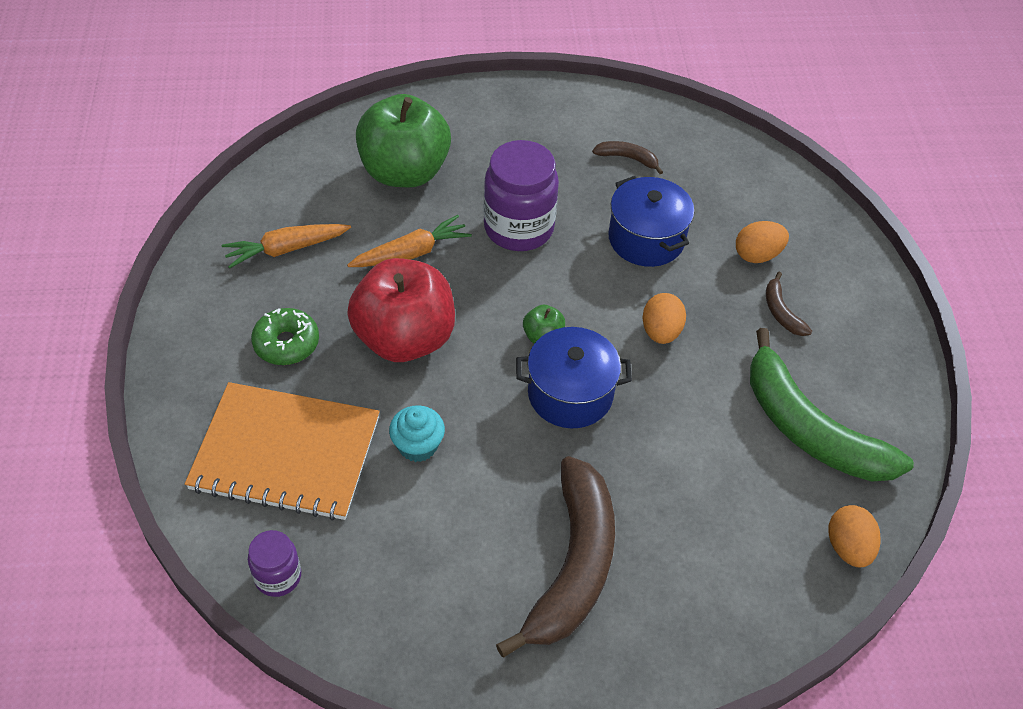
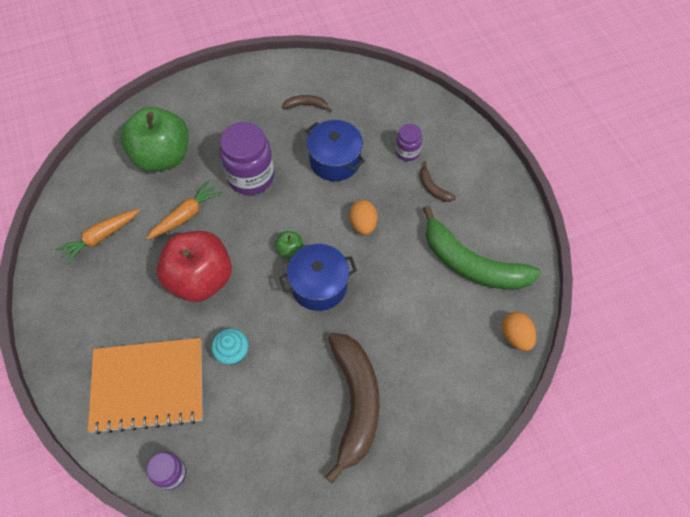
camera: 15 degrees left, 10 degrees up
green donut [251,308,319,365] -> none
orange egg [736,221,789,263] -> purple jar [395,124,422,161]

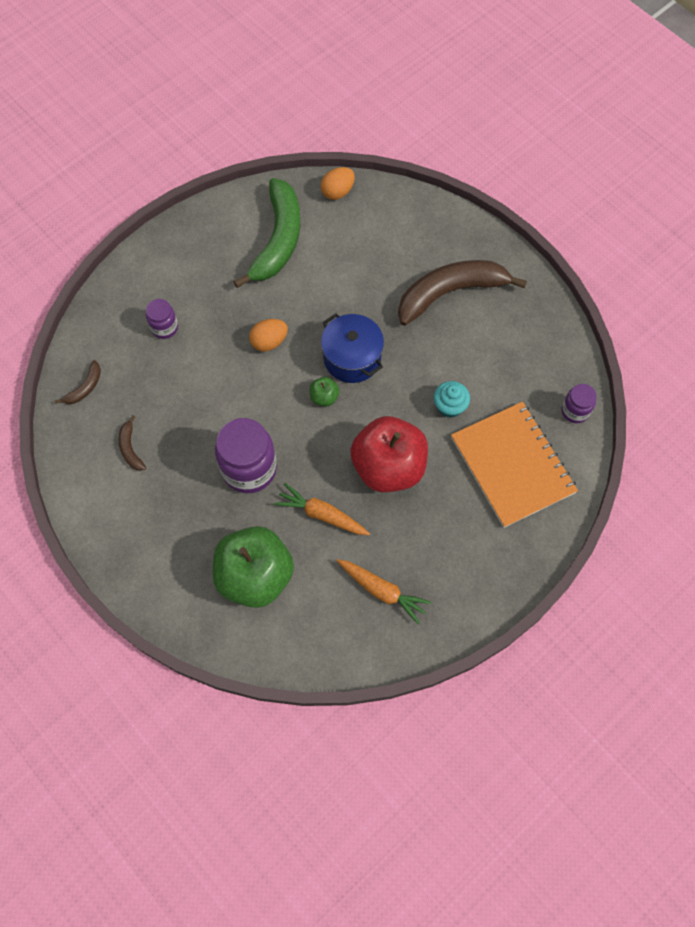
camera: 110 degrees left, 5 degrees up
blue pot [306,120,365,181] -> none
brown banana [420,161,456,202] -> brown banana moved to [54,360,101,404]

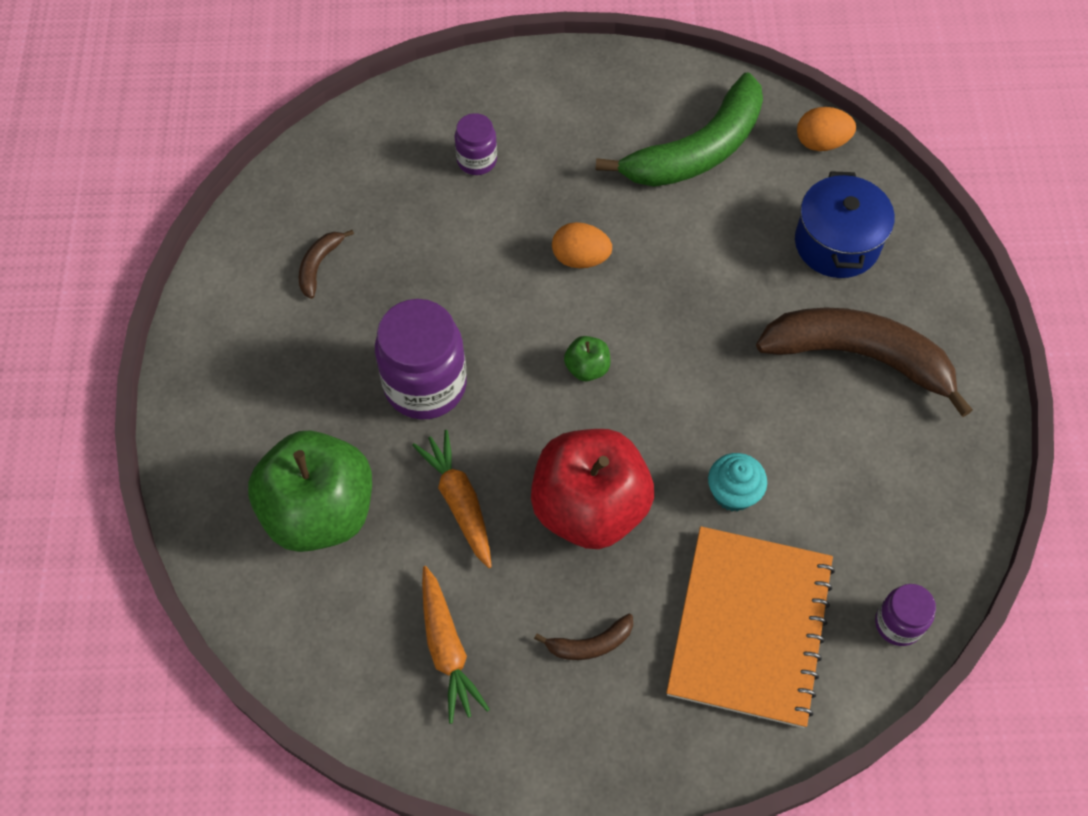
camera: 40 degrees right, 5 degrees down
brown banana [54,360,101,404] -> brown banana moved to [534,614,633,660]
blue pot [321,313,384,383] -> blue pot moved to [795,171,895,278]

